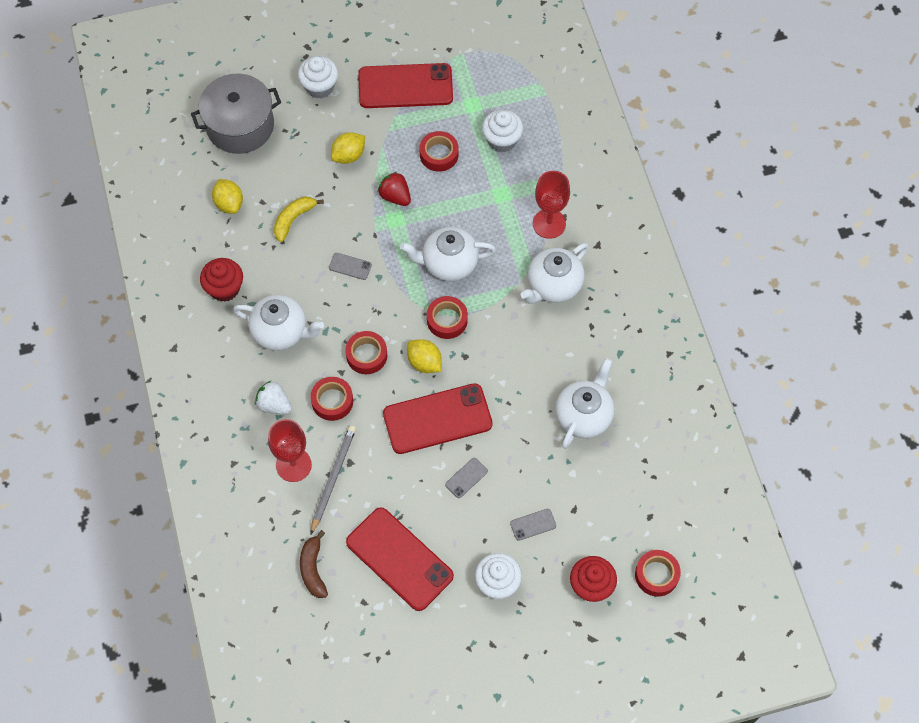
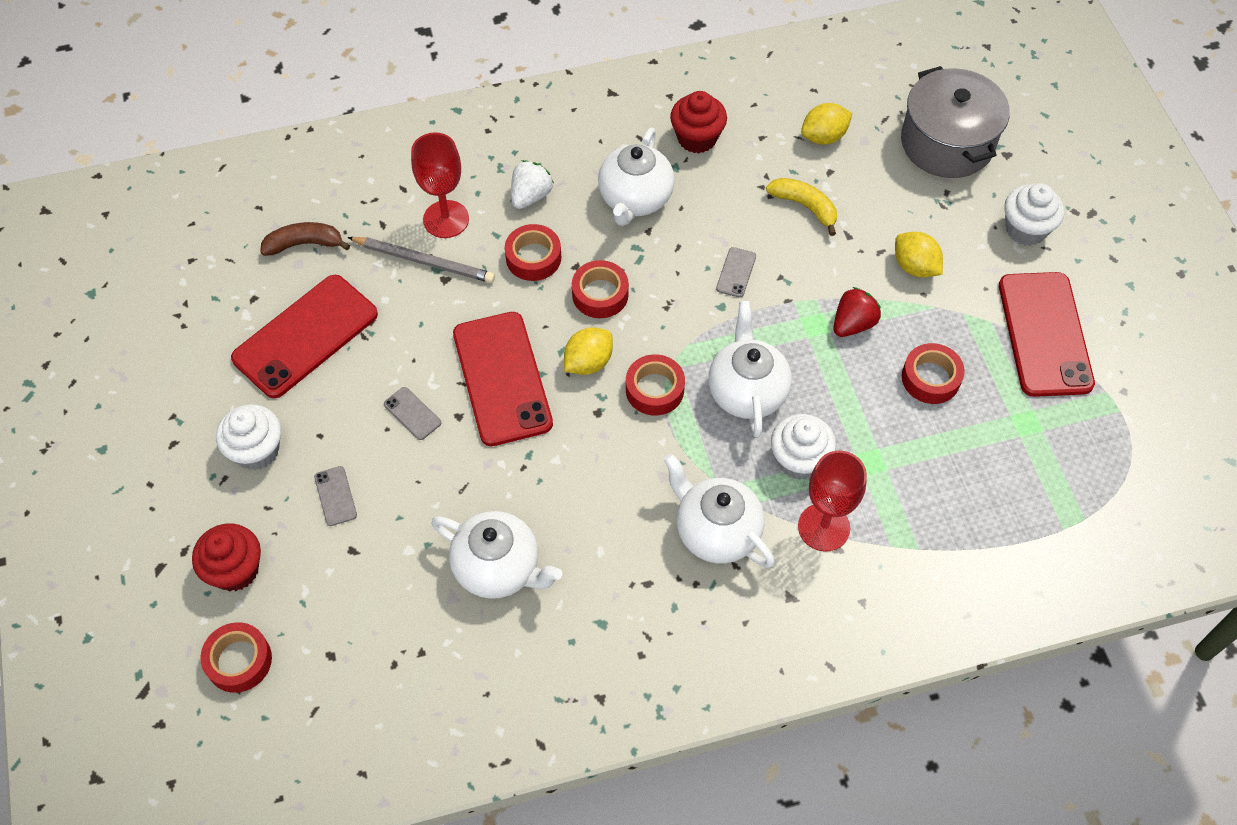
camera: 90 degrees right, 5 degrees down
white cupcake [482,109,523,152] -> white cupcake moved to [771,414,836,480]

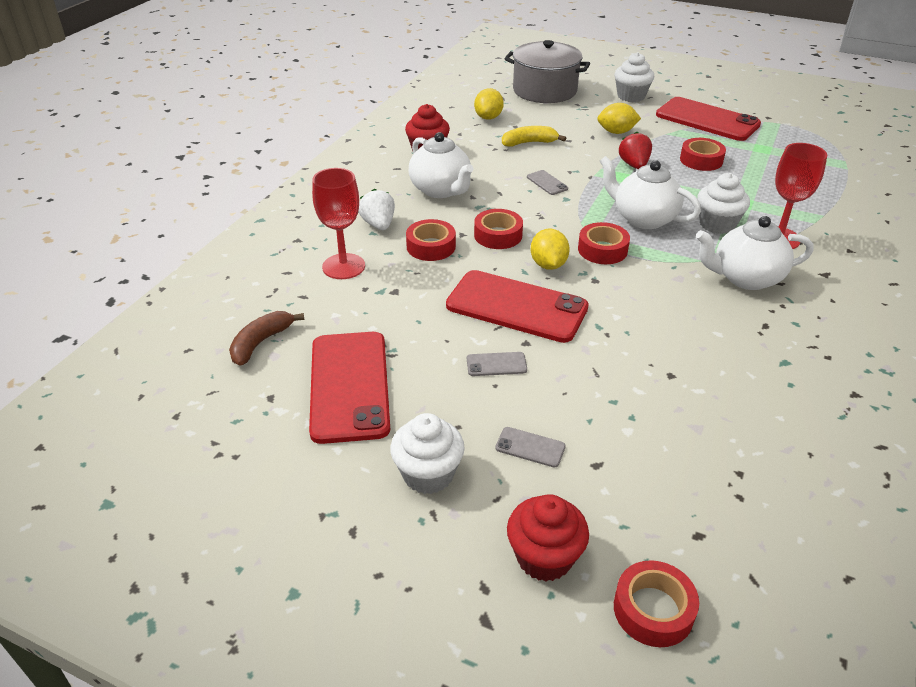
camera: 50 degrees left, 20 degrees down
grey pencil [347,237,495,283] -> none
white teapot [431,511,562,599] -> none

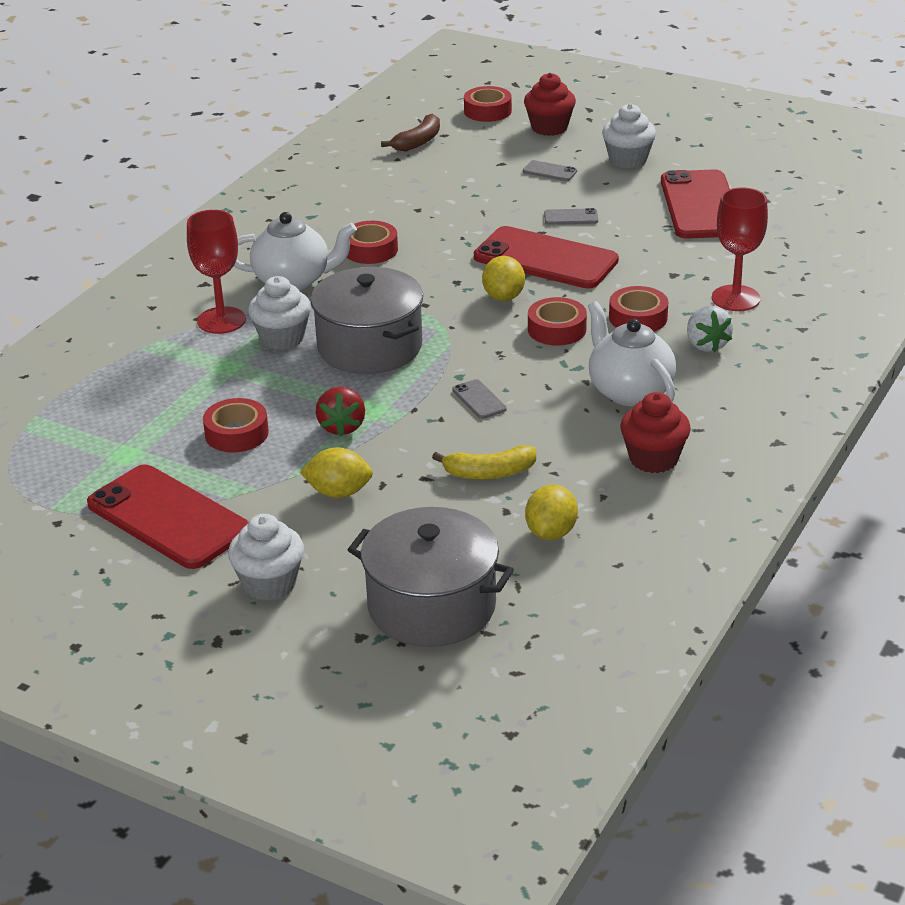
camera: 175 degrees left, 5 degrees down
brown banana [229,311,304,366] -> brown banana moved to [381,114,440,151]
red tape [578,222,630,264] -> red tape moved to [347,221,398,264]
white teapot [600,156,701,229] -> grey pot [310,267,423,374]

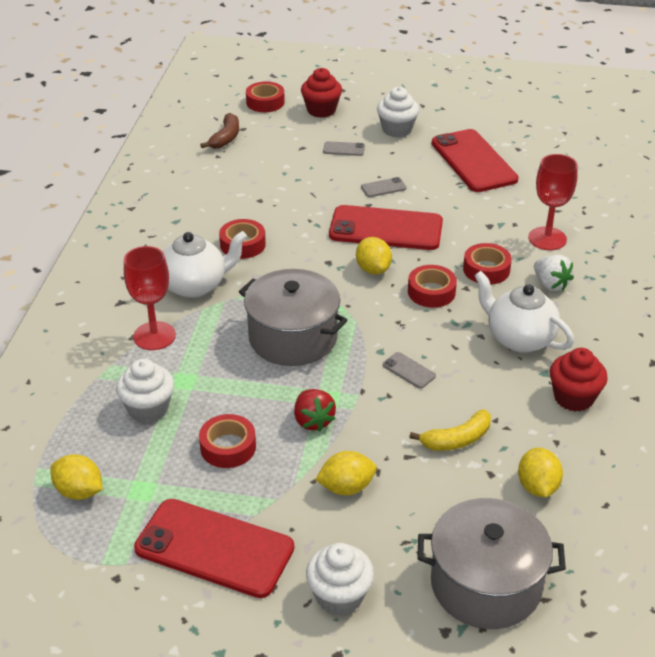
camera: 20 degrees left, 5 degrees up
white cupcake [248,276,311,350] -> white cupcake moved to [116,359,174,423]
none -> yellow lemon [50,454,103,500]

